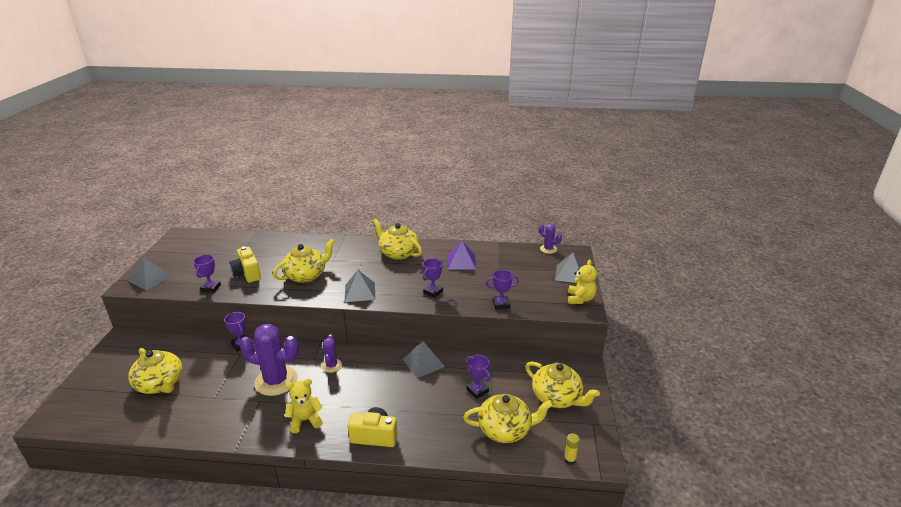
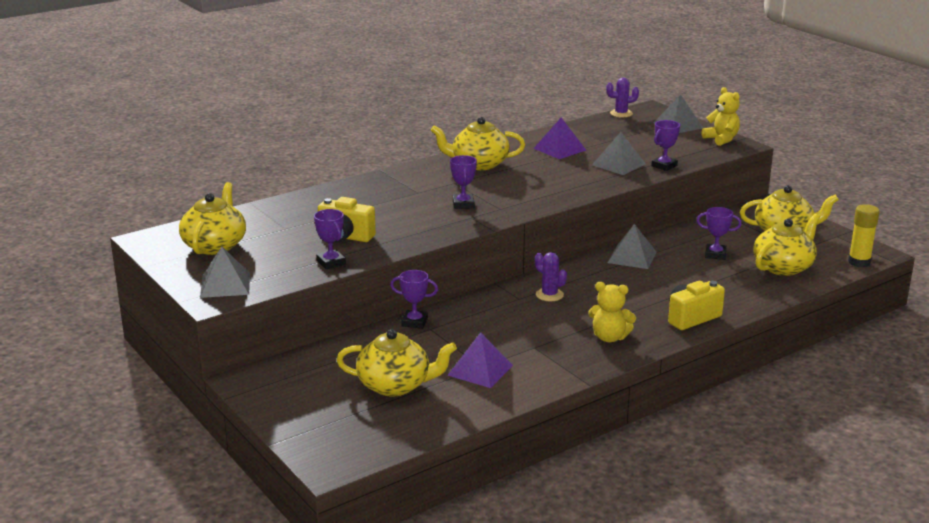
camera: 40 degrees left, 5 degrees down
purple cactus [239,324,299,396] -> none
yellow teapot [272,239,335,283] -> yellow teapot moved to [179,182,246,255]
yellow teddy bear [285,379,323,433] -> yellow teddy bear turned 105 degrees counterclockwise [588,282,636,342]
grey pyramid [345,270,375,302] -> grey pyramid moved to [592,132,646,175]
purple trophy [423,258,443,298] -> purple trophy moved to [450,155,477,209]
yellow glue stick [564,433,580,465] -> yellow glue stick [848,204,879,268], size x1.67
none -> purple pyramid [447,332,513,388]

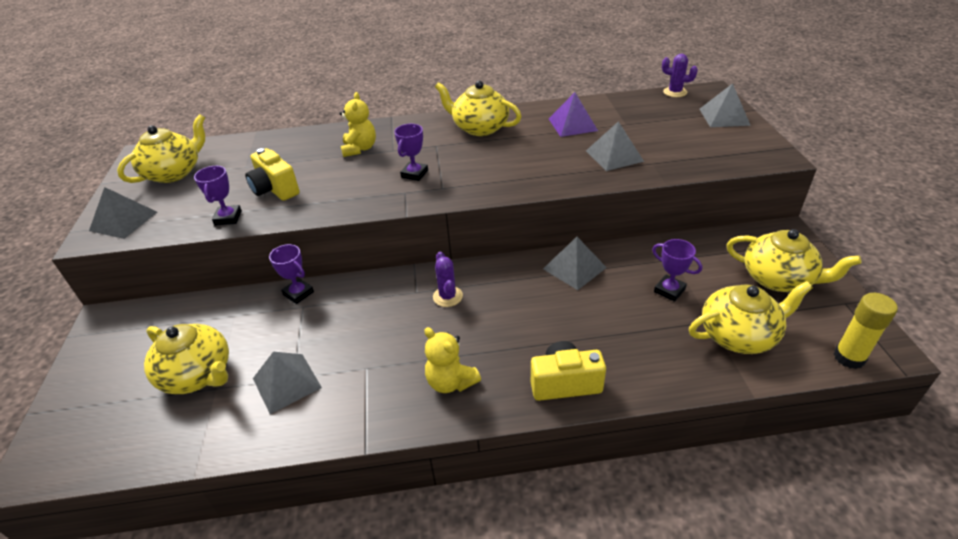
camera: 30 degrees right, 15 degrees up
purple pyramid [447,332,513,388] -> grey pyramid [253,352,322,414]
purple trophy [651,120,680,171] -> none
yellow teddy bear [701,87,740,146] -> yellow teddy bear moved to [340,92,376,157]

